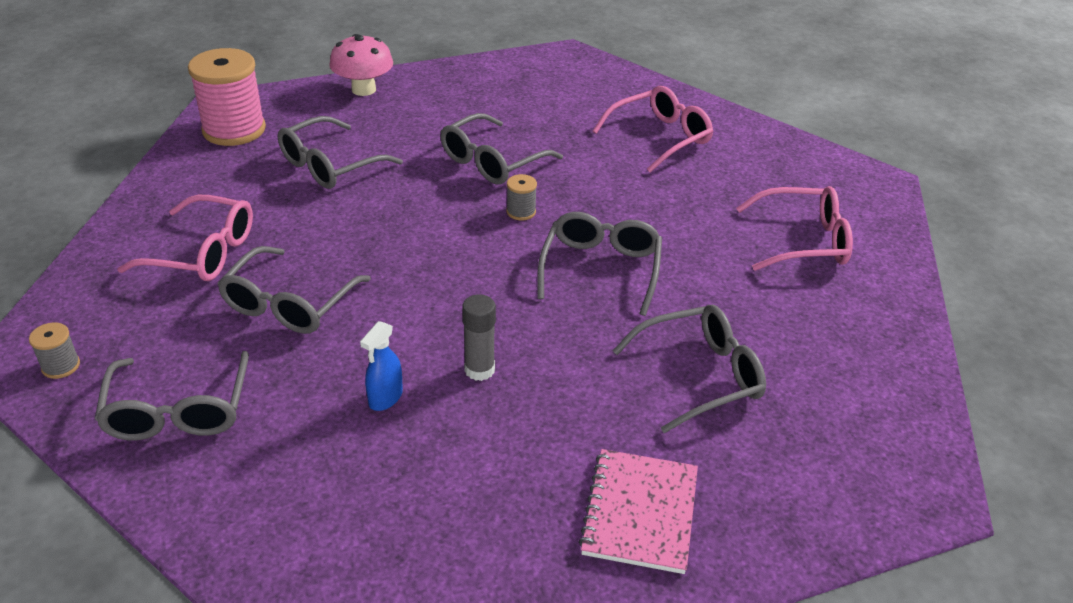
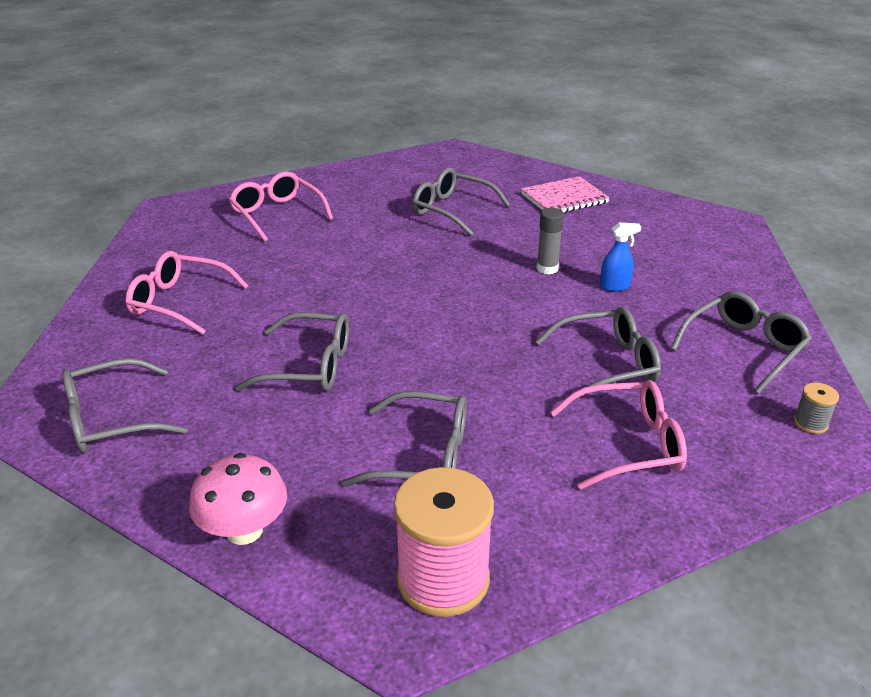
camera: 125 degrees left, 5 degrees down
pink glasses [117,195,253,281] -> pink glasses turned 105 degrees clockwise [550,380,687,490]
grey spool [506,174,537,220] -> none
grey glasses [537,212,662,316] -> grey glasses moved to [62,358,188,453]

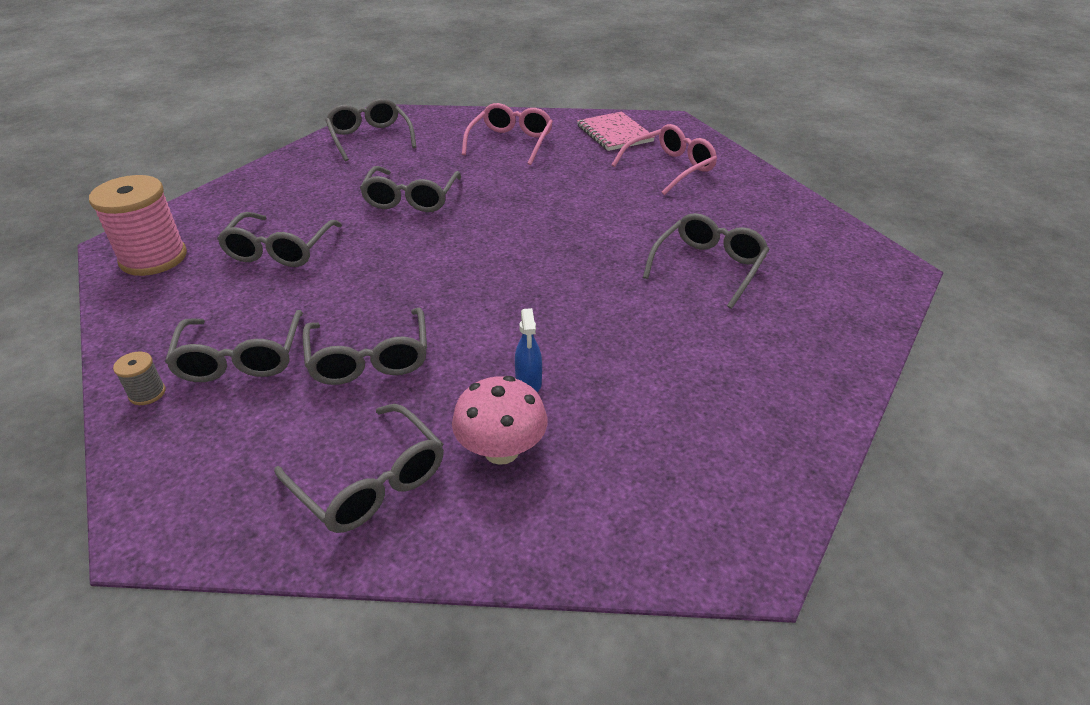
camera: 90 degrees right, 5 degrees up
pink mushroom [189,453,287,545] -> pink mushroom moved to [452,376,548,465]
pink notebook [521,176,610,212] -> pink notebook moved to [577,112,655,151]
grey glue stick [536,208,564,275] -> none
pink glasses [550,380,687,490] -> grey glasses [165,310,303,382]
grey spool [794,382,839,434] -> grey spool moved to [113,351,166,405]

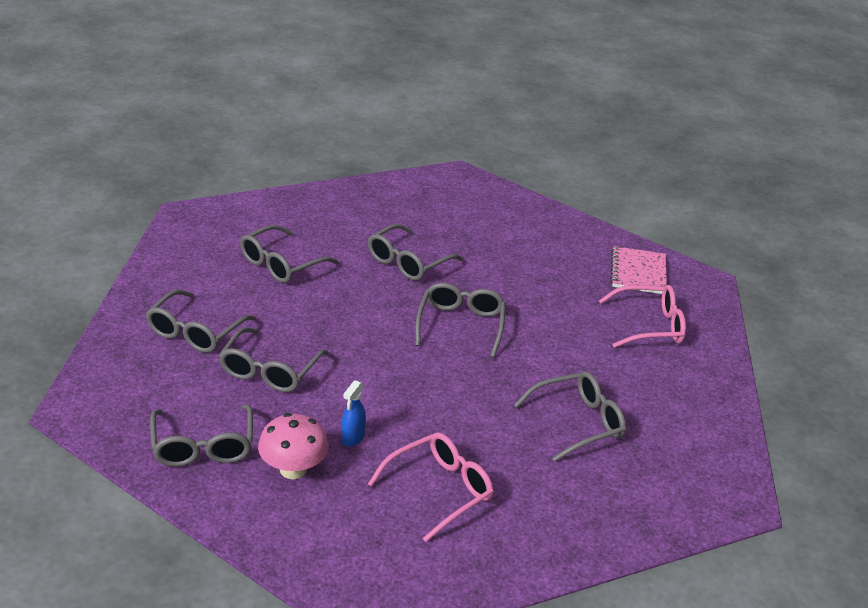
camera: 30 degrees right, 5 degrees down
pink spool [89,175,187,276] -> none
grey spool [113,351,166,405] -> none
grey glasses [325,98,417,161] -> grey glasses moved to [415,283,506,358]
pink glasses [462,103,553,165] -> pink glasses moved to [368,432,494,542]

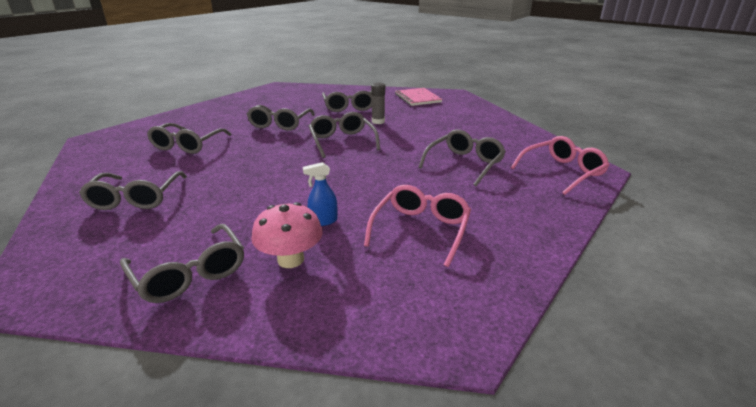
camera: 25 degrees left, 5 degrees down
grey glasses [219,327,328,392] -> grey glasses moved to [322,91,372,112]
blue spray bottle [341,380,366,447] -> blue spray bottle turned 75 degrees clockwise [303,162,337,226]
pink glasses [599,285,686,348] -> pink glasses moved to [511,136,609,195]
none -> grey glue stick [371,83,385,124]

